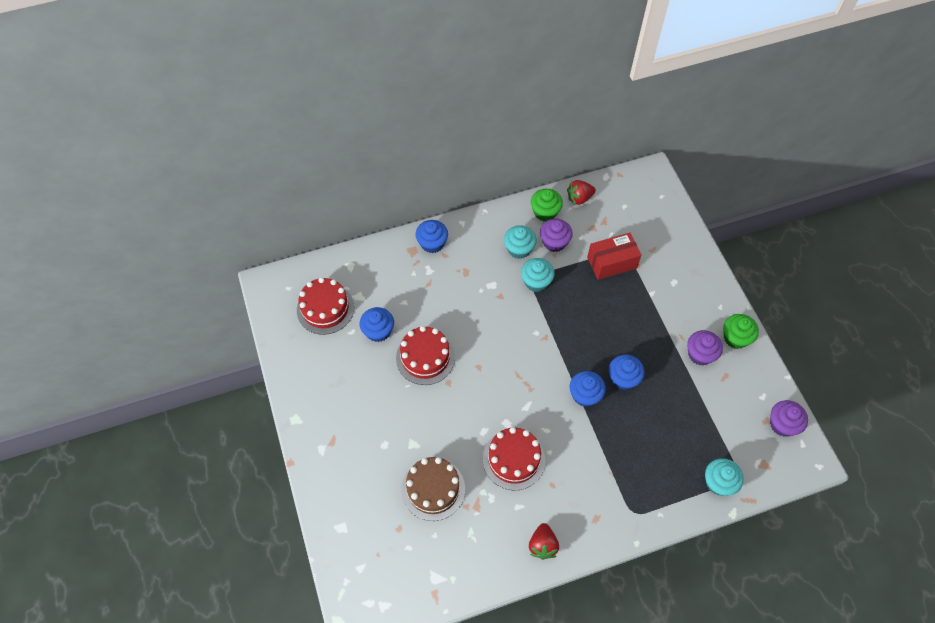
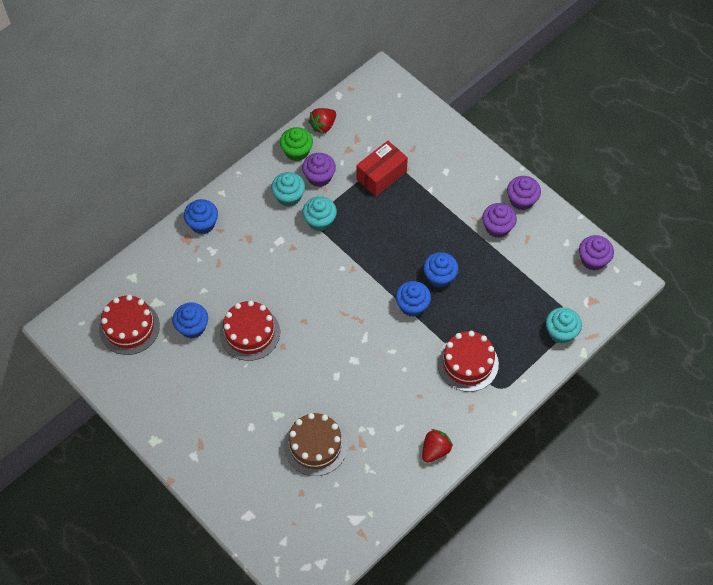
camera: 25 degrees left, 0 degrees up
red cake [483,427,545,490] -> red cake moved to [437,331,499,392]
red strawberry [529,523,559,560] -> red strawberry turned 120 degrees counterclockwise [422,429,453,463]
green cupcake [723,314,759,349] -> purple cupcake [507,176,541,210]

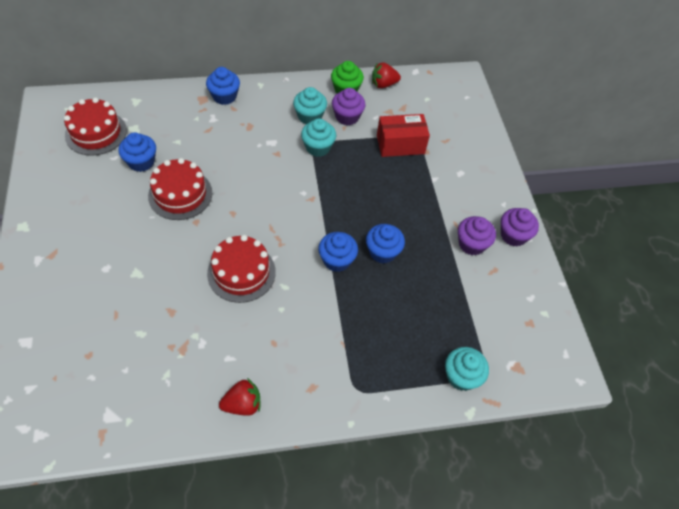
camera: 30 degrees right, 5 degrees down
brown cake [284,413,347,476] -> none
red cake [437,331,499,392] -> red cake moved to [207,235,276,303]
purple cupcake [579,235,614,270] -> none

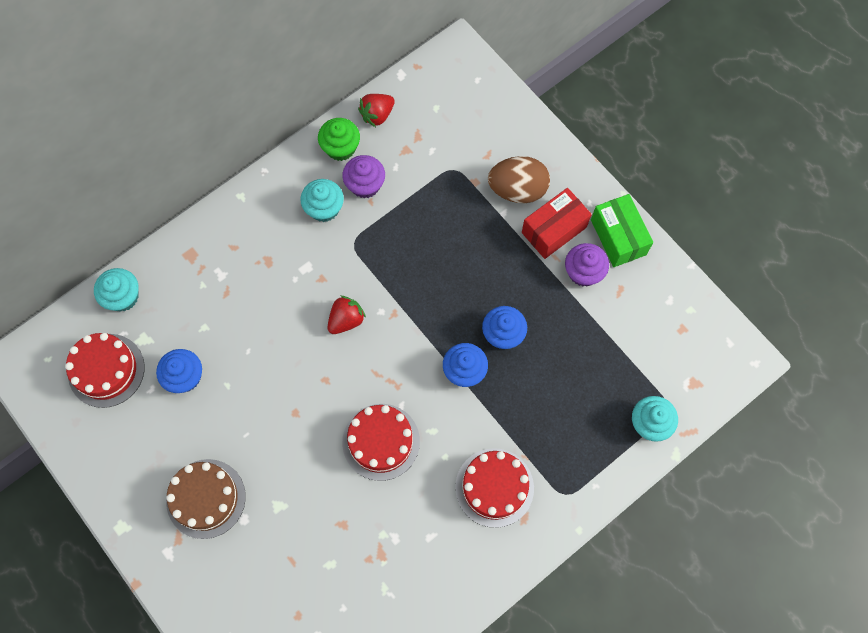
camera: 25 degrees left, 15 degrees up
red cake [148,158,212,220] -> red cake moved to [455,448,534,528]
blue cupcake [206,67,240,105] -> none
red strawberry [219,378,260,416] -> red strawberry moved to [327,296,366,334]
turquoise cupcake [301,119,336,157] -> turquoise cupcake moved to [94,268,139,312]
red box [377,114,430,157] -> red box moved to [522,188,592,259]
purple cupcake [501,208,539,247] -> green box [591,194,653,267]
none -> brown cake [166,459,246,539]
none -> brown egg [488,156,550,203]

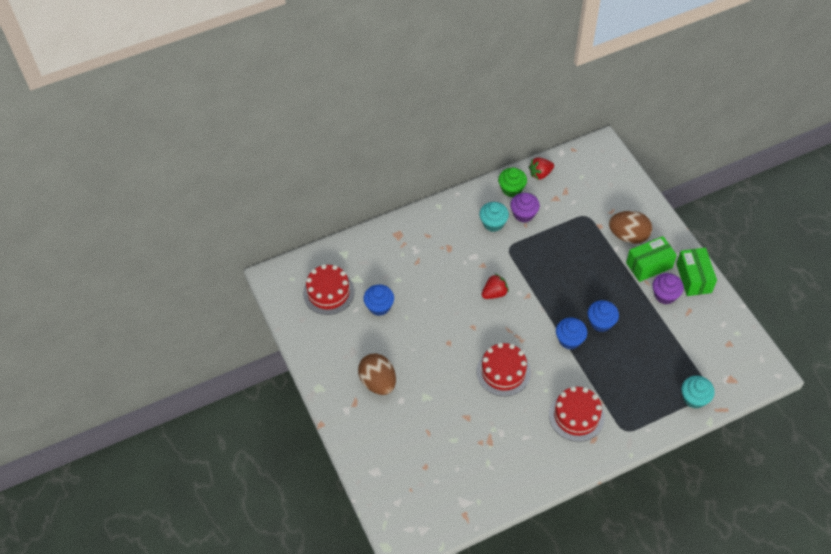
camera: 15 degrees right, 15 degrees down
turquoise cupcake [94,268,139,312] -> none
brown cake [166,459,246,539] -> brown egg [358,354,396,395]
red box [522,188,592,259] -> green box [626,236,677,282]

